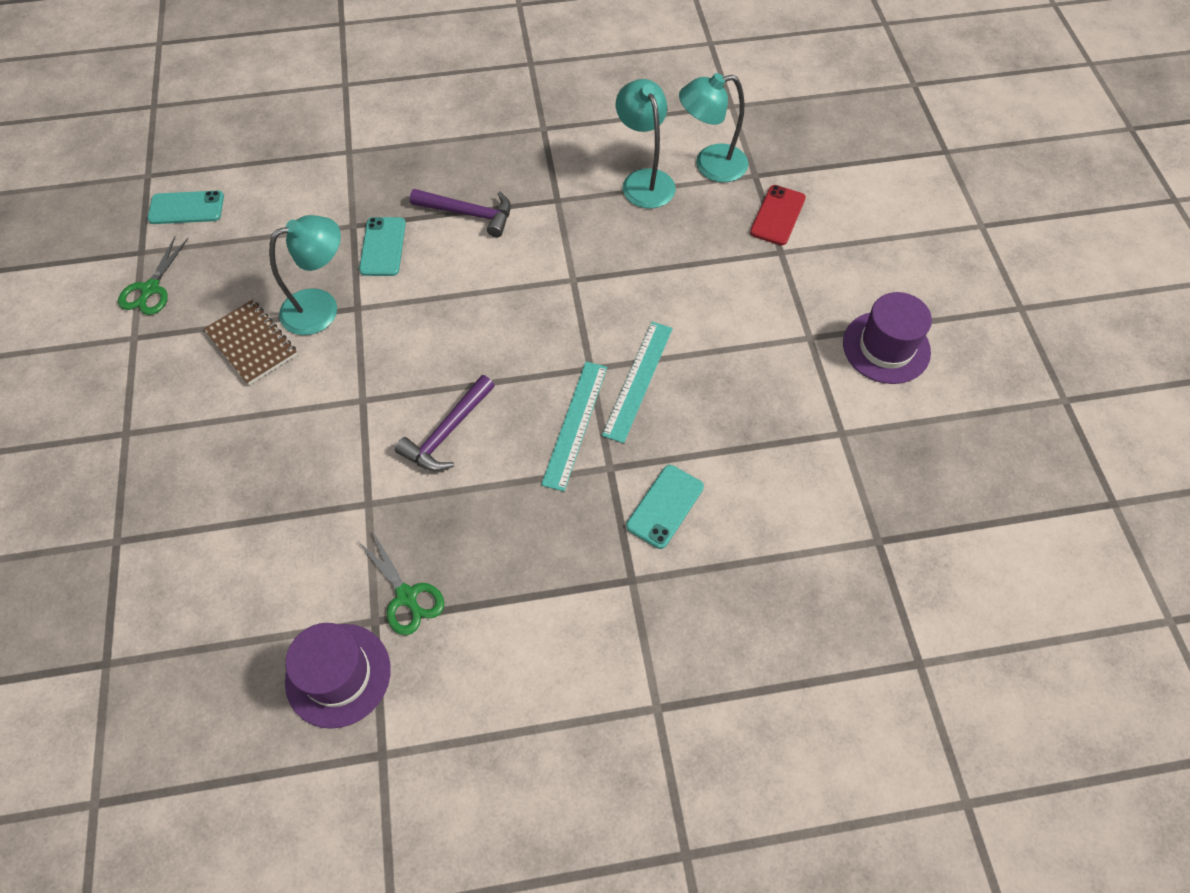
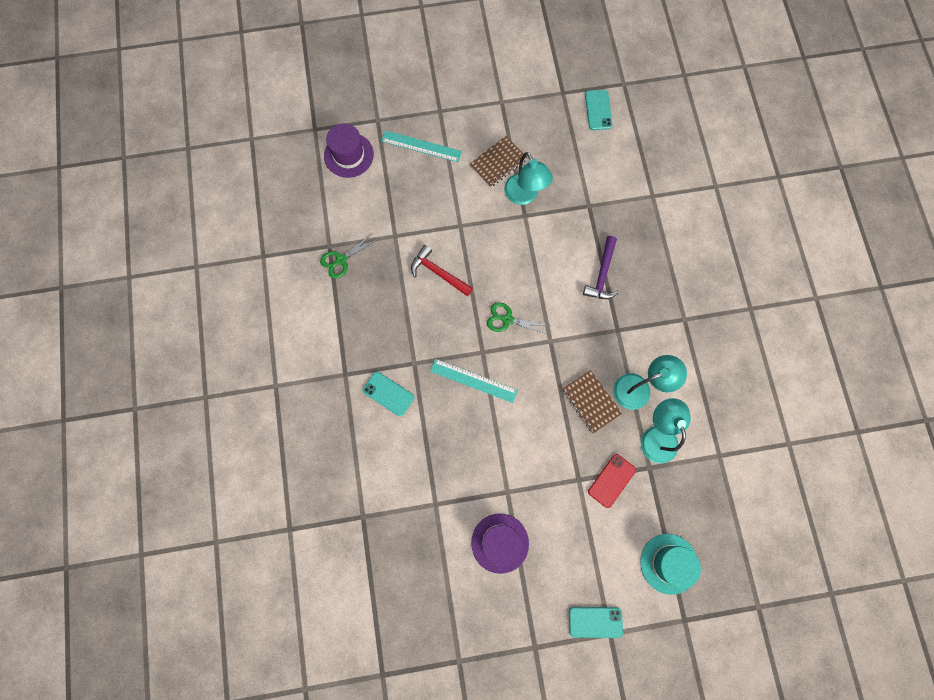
camera: 90 degrees right, 15 degrees up
green scissors [118,237,188,315] -> green scissors moved to [487,302,550,335]
purple hat [285,623,391,729] -> purple hat moved to [324,123,374,178]
turquoise phone [359,217,406,276] -> turquoise phone moved to [569,607,623,638]
purple hammer [395,375,495,471] -> red hammer [411,245,473,296]
turquoise ruler [541,362,607,492] -> turquoise ruler moved to [381,131,462,162]
red phone [750,185,806,245] -> red phone turned 75 degrees counterclockwise [588,454,636,508]
none -> brown notebook [562,370,622,433]
none -> turquoise hat [640,534,701,595]

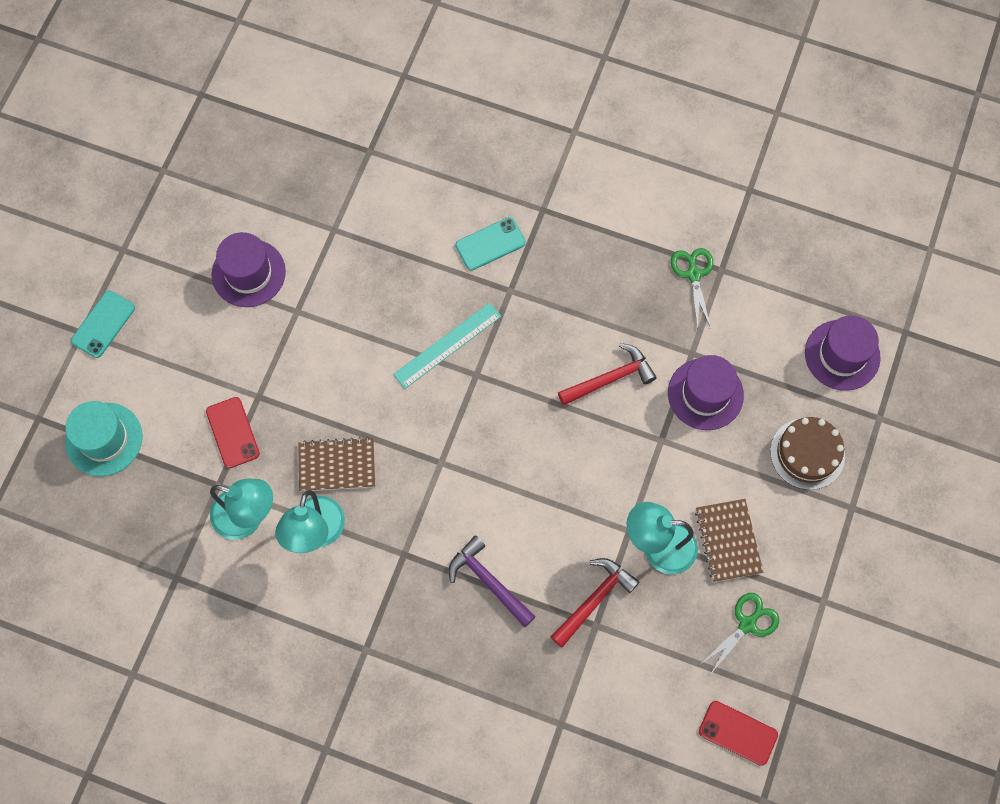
camera: 120 degrees right, 5 degrees down
turquoise ruler [381,131,462,162] -> brown cake [770,417,845,490]
green scissors [487,302,550,335] -> green scissors moved to [701,593,779,675]
turquoise phone [585,90,613,130] -> red phone [699,701,778,766]
none -> red hammer [551,558,639,647]
none -> purple hat [668,355,744,430]

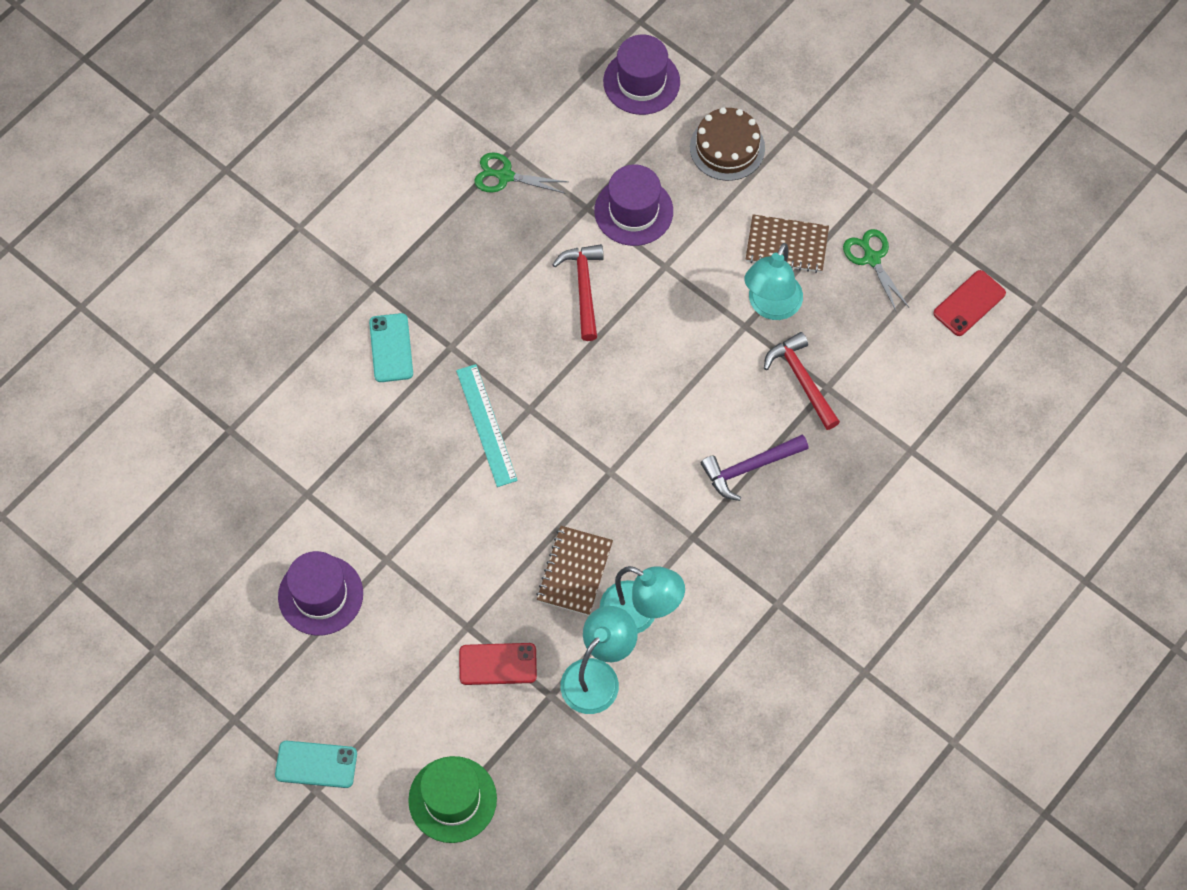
camera: 70 degrees left, 5 degrees down
turquoise hat [65,401,142,476] -> green hat [408,756,497,843]
turquoise phone [71,291,135,358] -> turquoise phone turned 45 degrees counterclockwise [275,741,357,788]

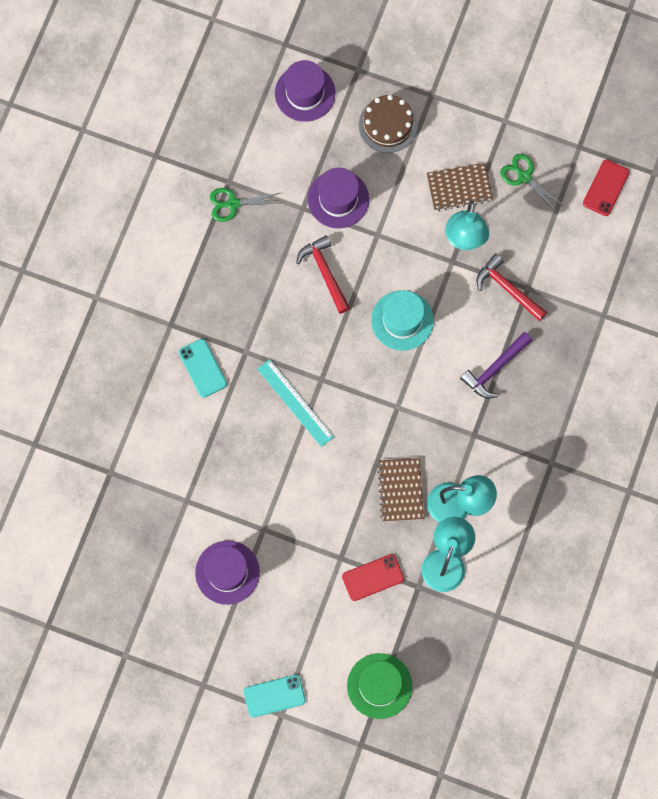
camera: 20 degrees left, 10 degrees up
none -> turquoise hat [371,290,434,351]

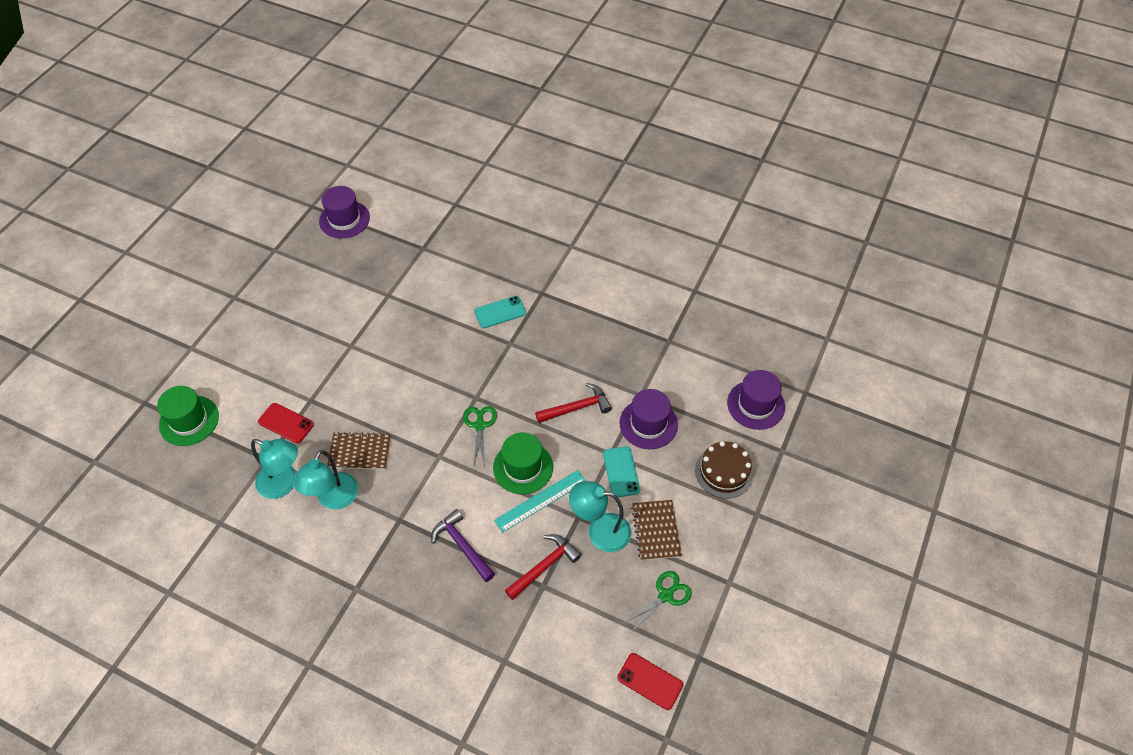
camera: 95 degrees right, 20 degrees down
purple hat [195,541,260,605] -> purple hat moved to [319,186,370,238]
green scissors [210,188,282,222] -> green scissors moved to [463,406,497,466]
turquoise phone [244,675,306,718] -> turquoise phone moved to [603,446,640,497]
turquoise ruler [257,359,334,447] -> turquoise ruler moved to [494,470,586,533]
red phone [342,554,404,601] -> red phone turned 45 degrees counterclockwise [258,403,314,444]
turquoise hat [371,290,434,351] -> green hat [493,432,553,494]

